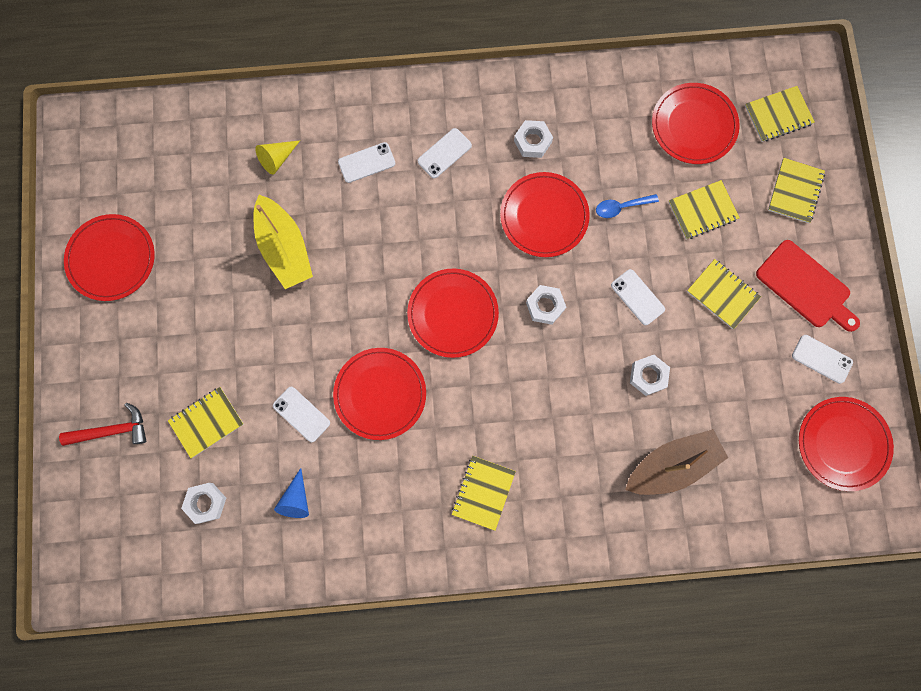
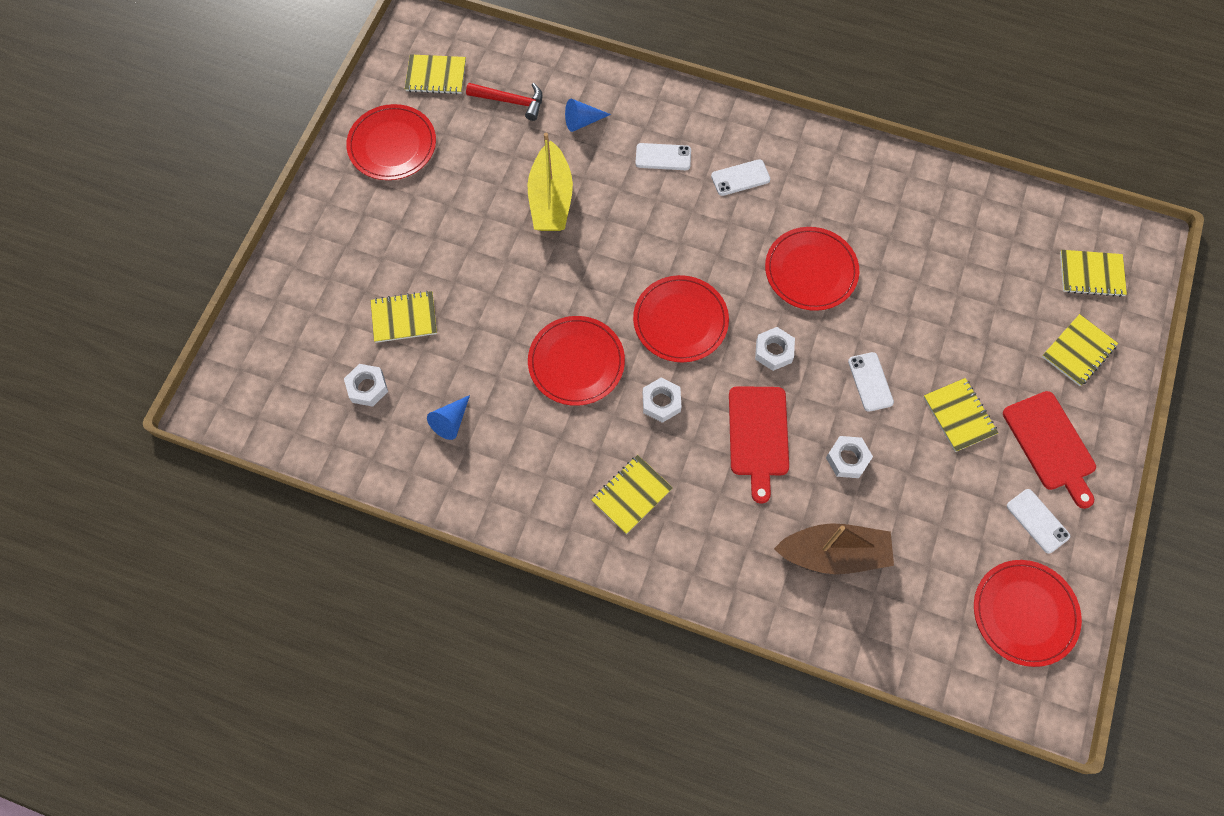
camera: 25 degrees right, 10 degrees down
red hammer [59,403,146,446] -> red hammer moved to [466,83,543,121]
yellow cone [255,140,300,174] -> blue cone [565,99,611,132]
white phone [273,387,330,442] -> none
white nut [514,120,553,158] -> white nut moved to [643,378,681,423]
blue spoon [596,194,659,218] -> none
red plate [652,83,740,164] -> none
yellow notebook [669,180,740,239] -> yellow notebook moved to [405,54,466,94]
none -> red cutting board [729,386,789,504]

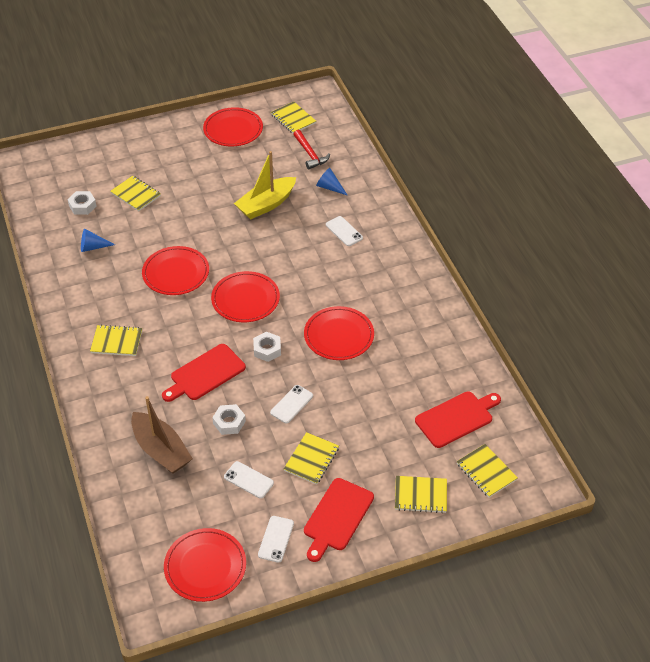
camera: 50 degrees right, 20 degrees down
white nut [643,378,681,423] -> none
white phone [711,159,770,196] -> white phone moved to [224,461,274,498]
none -> red cutting board [415,391,501,448]

